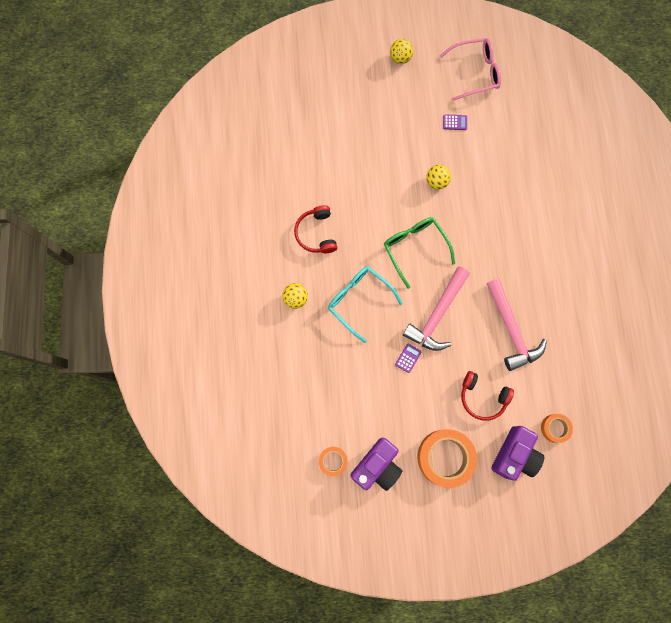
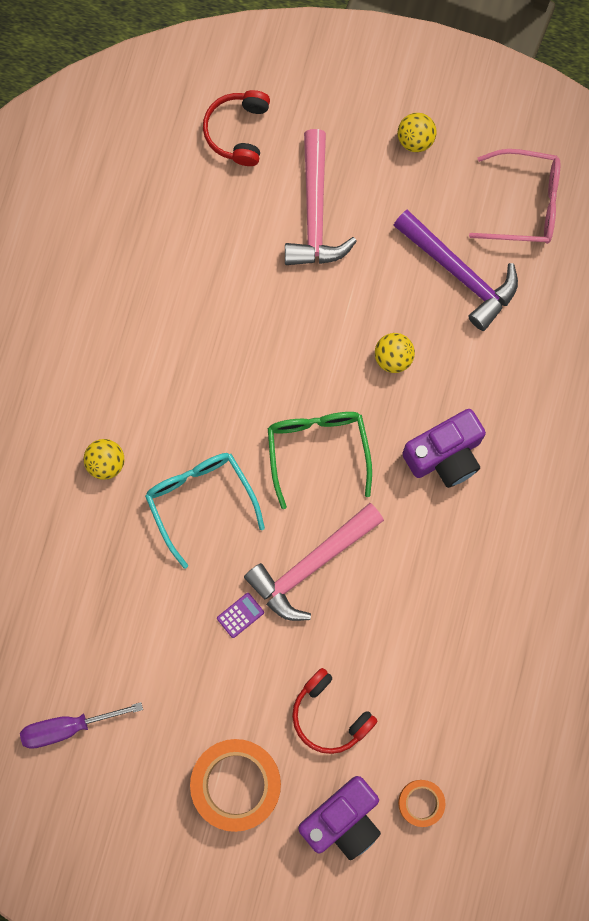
camera: 20 degrees right, 0 degrees up
red headphones [294,205,337,253] -> red headphones moved to [203,90,270,166]
orange tape [319,447,348,476] -> purple screwdriver [20,702,143,749]
purple camera [351,438,402,491] -> purple camera moved to [402,409,486,488]
purple calculator [443,114,467,130] -> purple hammer [393,210,518,331]
pink hammer [486,278,547,371] -> pink hammer moved to [285,129,357,265]

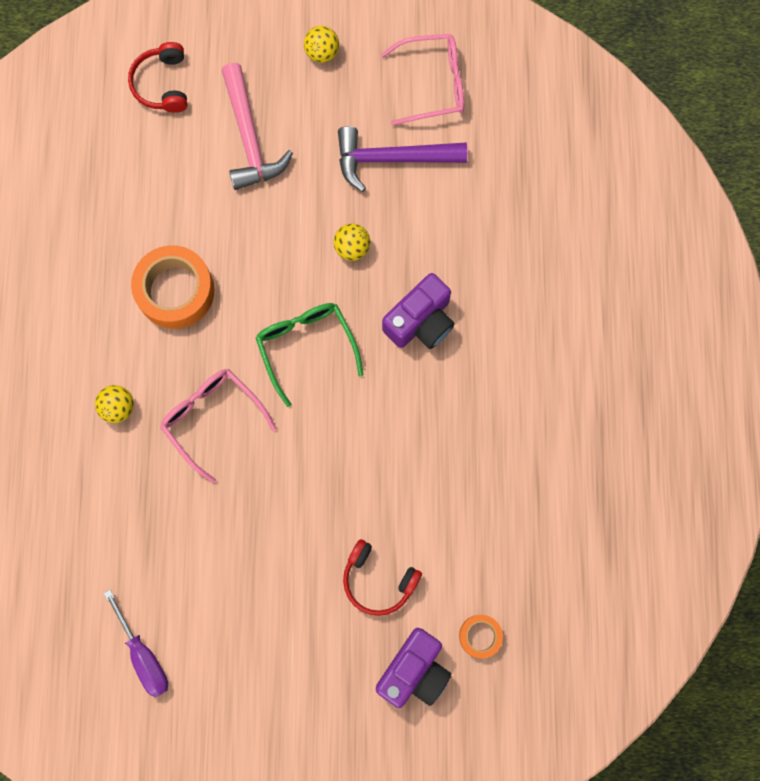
camera: 15 degrees left, 0 degrees up
purple screwdriver [20,702,143,749] -> purple screwdriver turned 90 degrees counterclockwise [104,590,168,697]
turquoise glasses [145,453,265,569] -> pink glasses [160,369,277,483]
orange tape [190,739,281,832] -> orange tape moved to [131,245,215,329]
purple calculator [217,593,264,638] -> none
pink hammer [244,503,384,621] -> none
purple hammer [393,210,518,331] -> purple hammer turned 150 degrees clockwise [338,126,467,192]

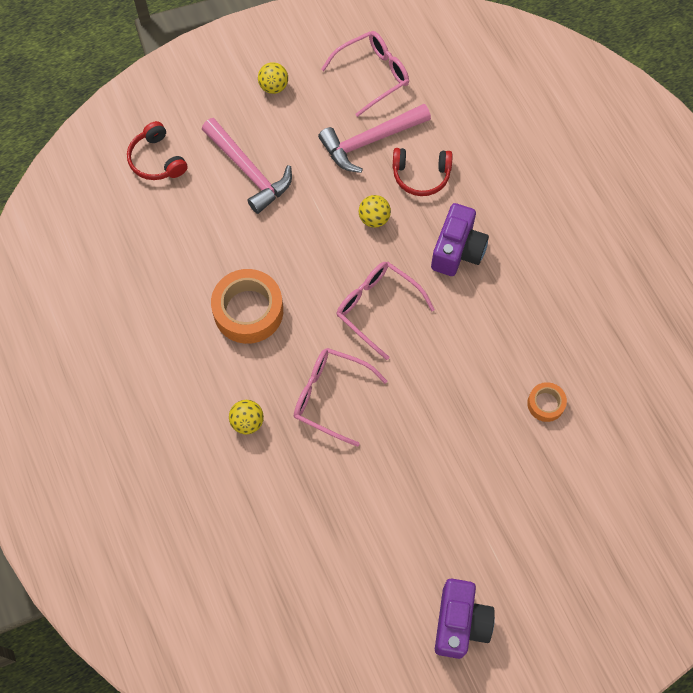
camera: 25 degrees left, 10 degrees down
purple screwdriver [104,590,168,697] -> none
green glasses [256,303,364,407] -> pink glasses [337,262,435,360]
purple hammer [338,126,467,192] -> pink hammer [318,104,431,173]
red headphones [343,539,422,616] -> red headphones moved to [392,148,452,196]
purple camera [376,628,451,708] -> purple camera moved to [435,578,495,659]
orange tape [459,615,503,658] -> orange tape moved to [527,382,567,422]

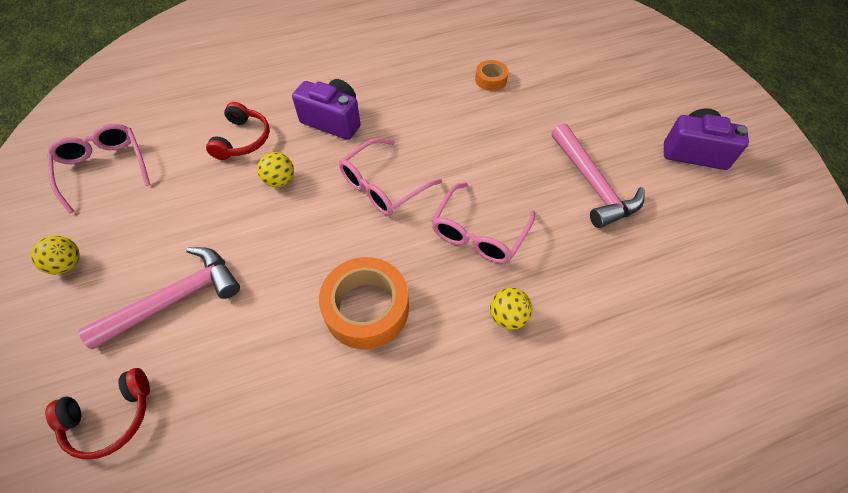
camera: 85 degrees left, 10 degrees down
pink hammer [318,104,431,173] -> pink hammer moved to [552,123,644,228]

